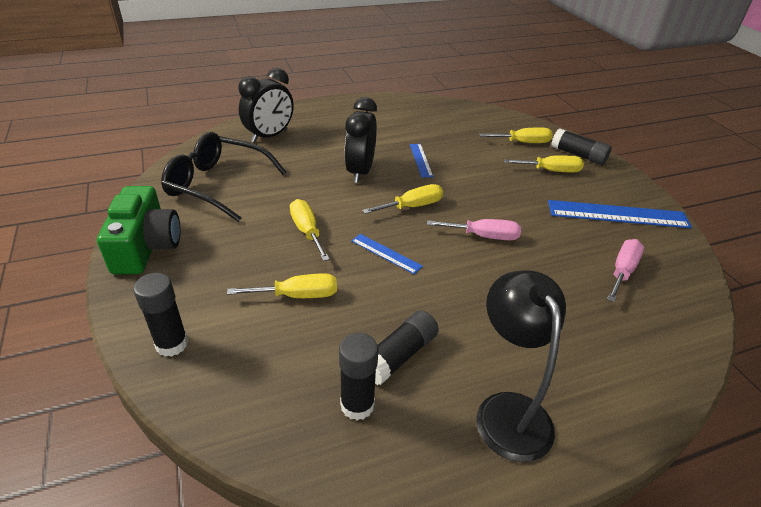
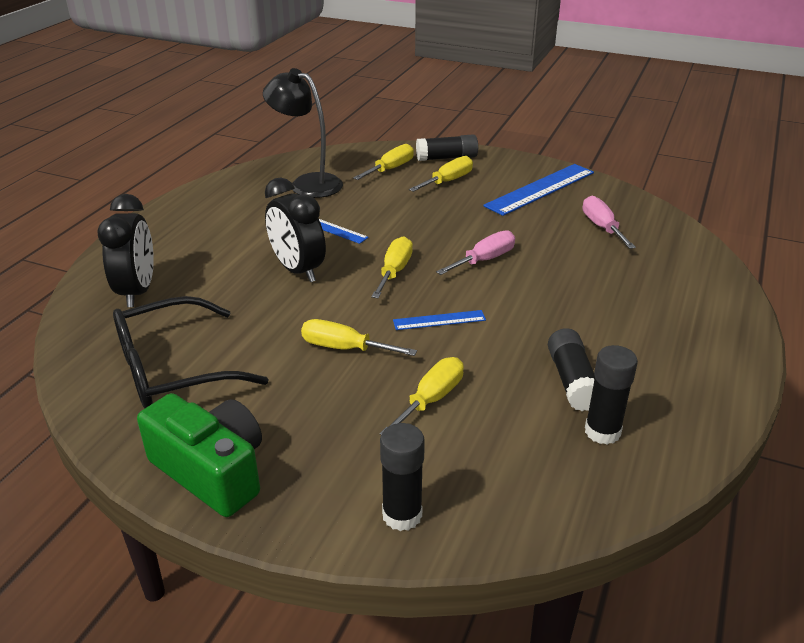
camera: 45 degrees left, 5 degrees down
black lamp [476,271,566,462] -> black lamp moved to [263,68,343,198]

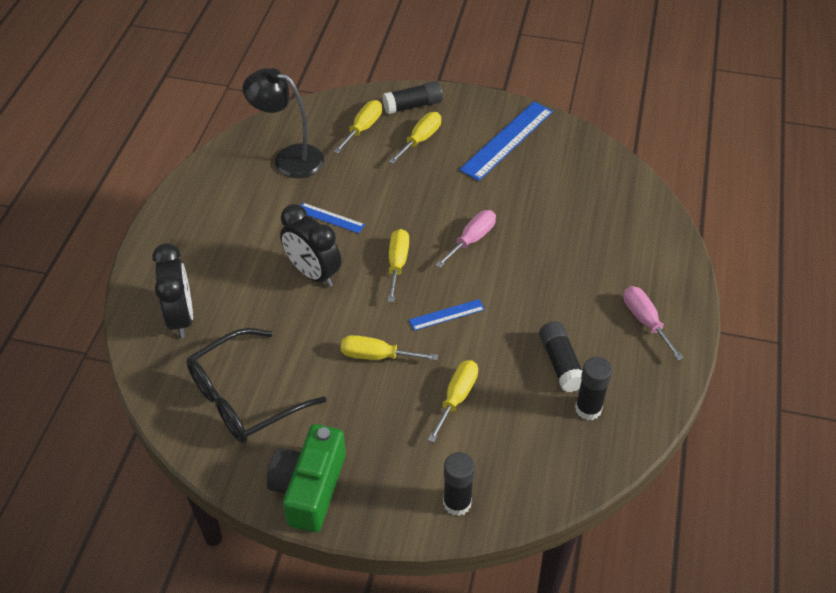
camera: 10 degrees left, 15 degrees up
green camera [137,393,262,517] -> green camera turned 105 degrees counterclockwise [267,424,346,532]
pink screwdriver [582,196,636,249] -> pink screwdriver moved to [624,286,684,360]

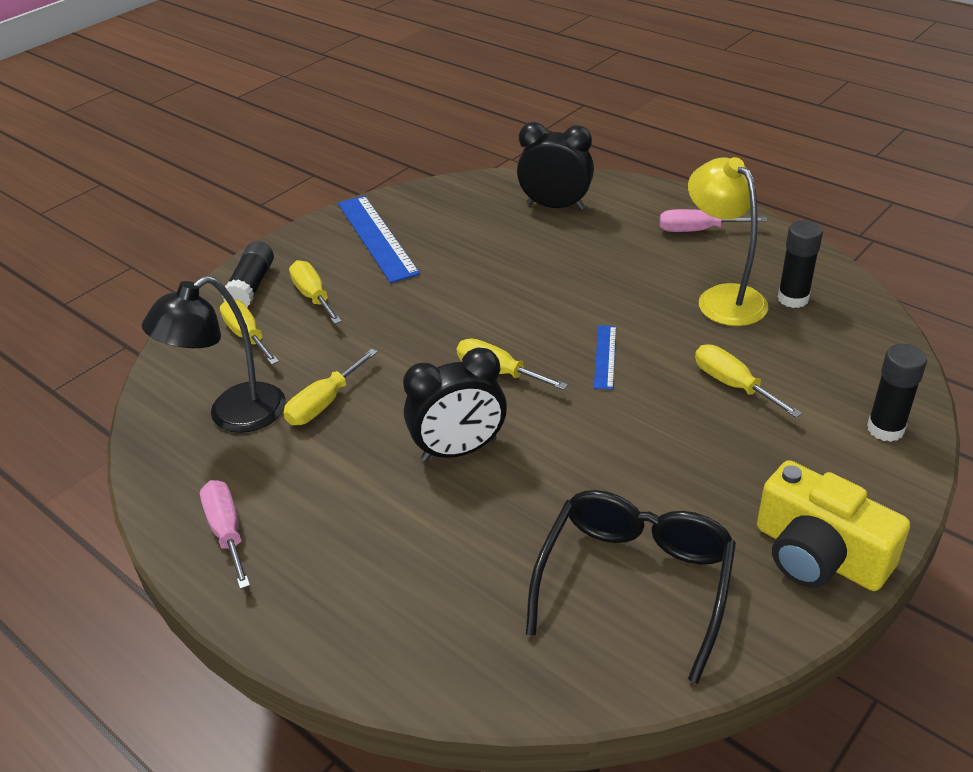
camera: 60 degrees left, 10 degrees down
black clock [152,243,193,338] -> black clock moved to [517,122,594,210]
black glasses [186,328,326,443] -> black glasses turned 150 degrees counterclockwise [526,490,736,684]
green camera [267,424,346,532] -> yellow camera [757,460,910,591]
blue ruler [301,203,365,233] -> none
yellow screwdriver [341,335,438,361] -> yellow screwdriver moved to [283,349,378,425]
pink screwdriver [435,210,496,268] -> pink screwdriver moved to [200,480,250,589]
black glue stick [539,321,582,392] -> yellow lamp [688,157,768,326]

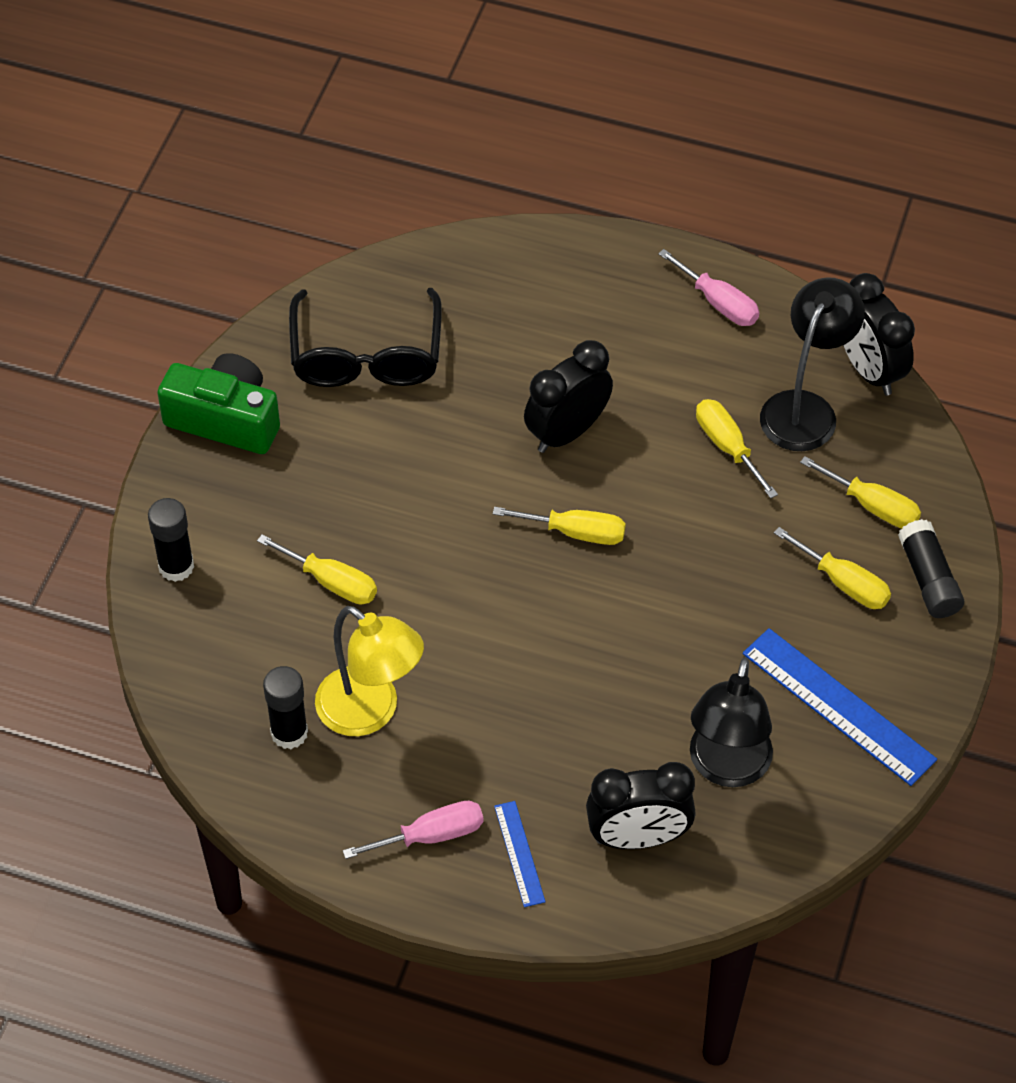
camera: 155 degrees right, 15 degrees up
yellow screwdriver [283,349,378,425] -> yellow screwdriver turned 45 degrees counterclockwise [696,399,778,498]
blue ruler [594,325,616,390] -> blue ruler moved to [494,801,546,907]
yellow camera [757,460,910,591] -> green camera [157,353,280,454]
none -> black lamp [690,657,773,787]
none -> black clock [843,273,915,395]

